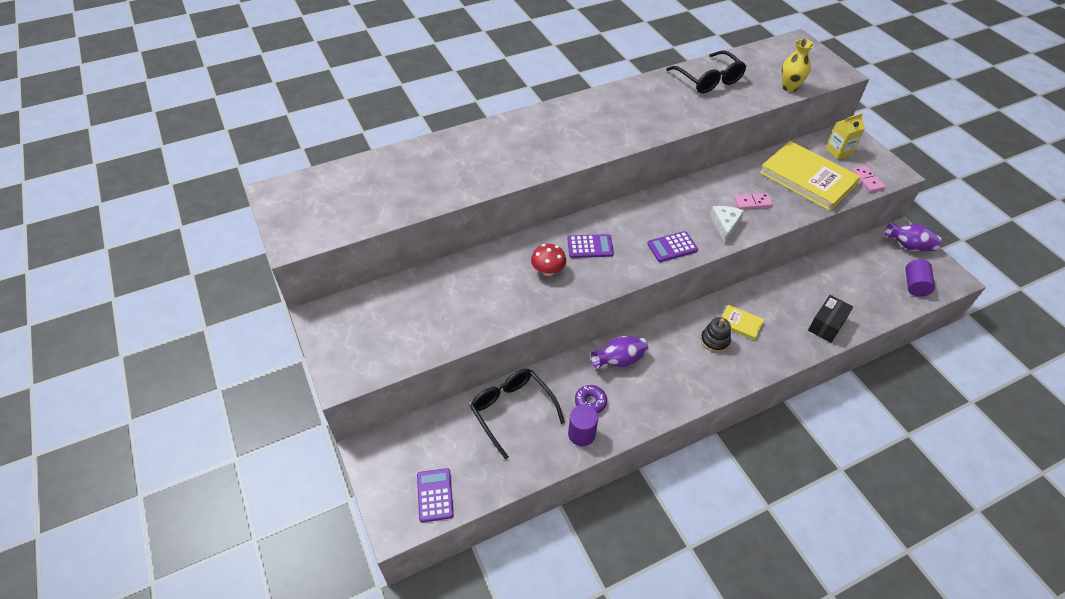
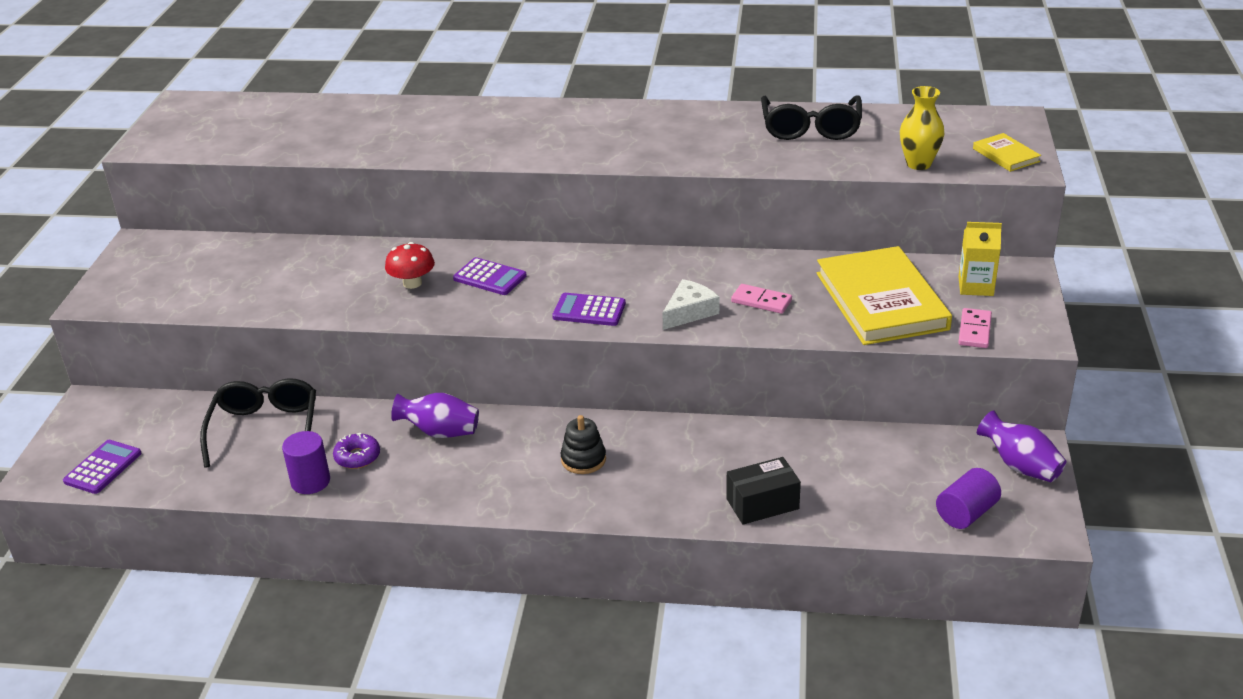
camera: 35 degrees right, 15 degrees down
yellow book [722,305,765,340] -> yellow book moved to [973,133,1041,172]

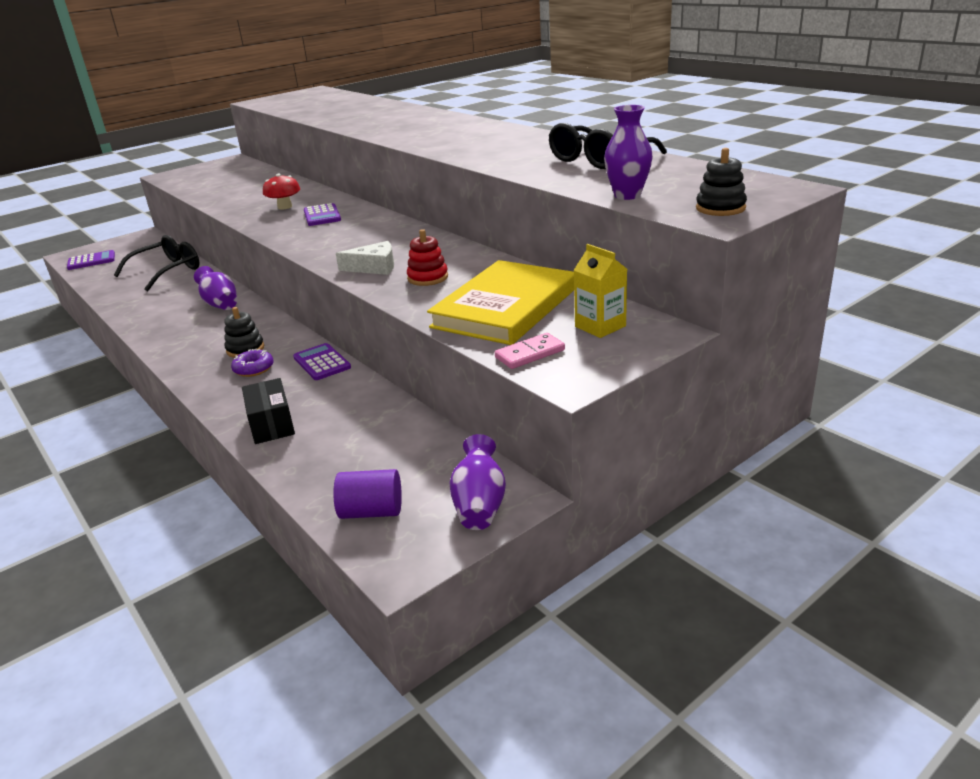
camera: 45 degrees right, 5 degrees down
purple cylinder [282,431,330,494] -> none
purple donut [333,433,380,469] -> purple donut moved to [231,349,274,377]
purple calculator [552,293,626,326] -> purple calculator moved to [293,343,351,380]
black box [726,457,801,524] -> black box turned 45 degrees clockwise [242,378,295,444]
pink domino [731,284,792,314] -> red stacking toy [407,229,448,286]
yellow vase [900,86,944,170] -> purple vase [604,105,653,200]
yellow book [973,133,1041,172] -> black stacking toy [696,148,747,216]

